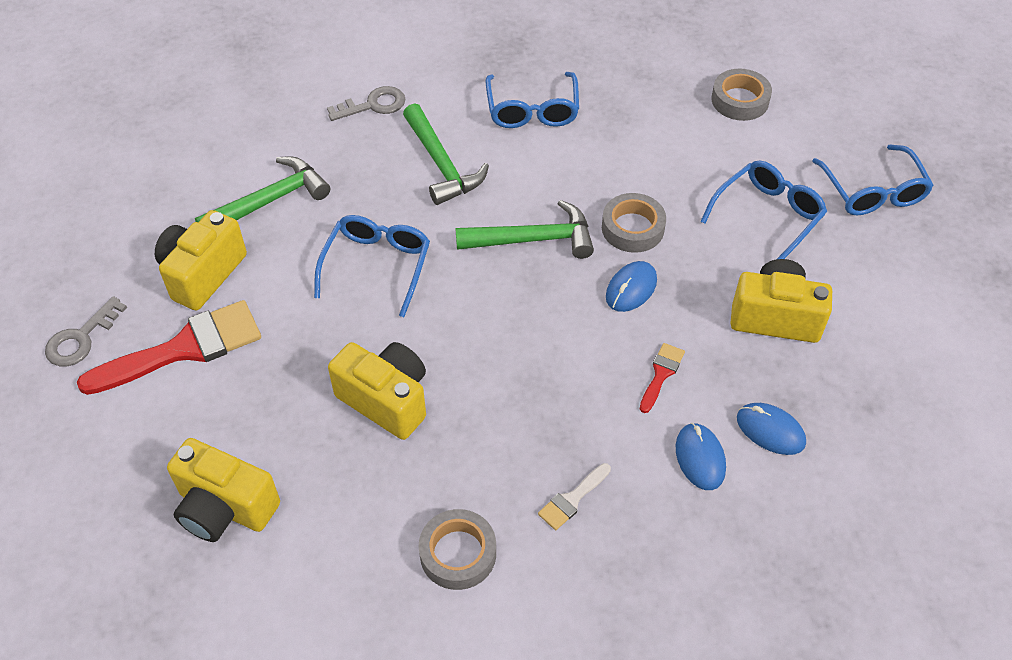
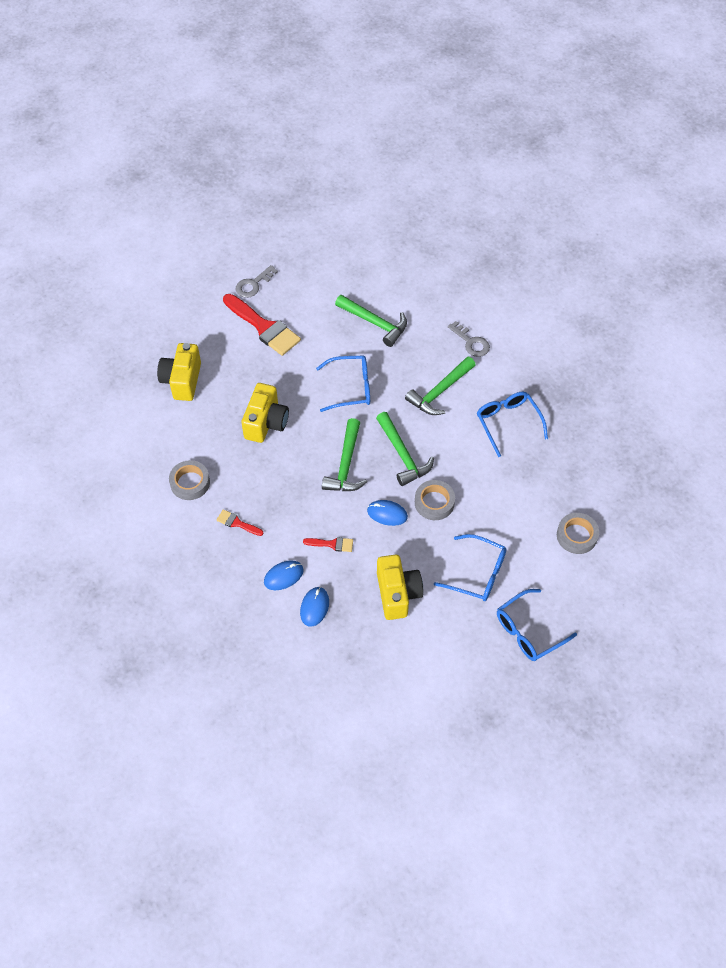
camera: 70 degrees right, 5 degrees up
grey key [45,296,127,366] -> grey key turned 60 degrees counterclockwise [236,265,278,298]
yellow camera [155,210,247,310] -> none
blue glasses [485,72,579,128] -> blue glasses turned 90 degrees clockwise [477,392,548,457]
white brush [538,463,611,530] -> red brush [217,509,264,536]
none -> green hammer [322,418,367,491]

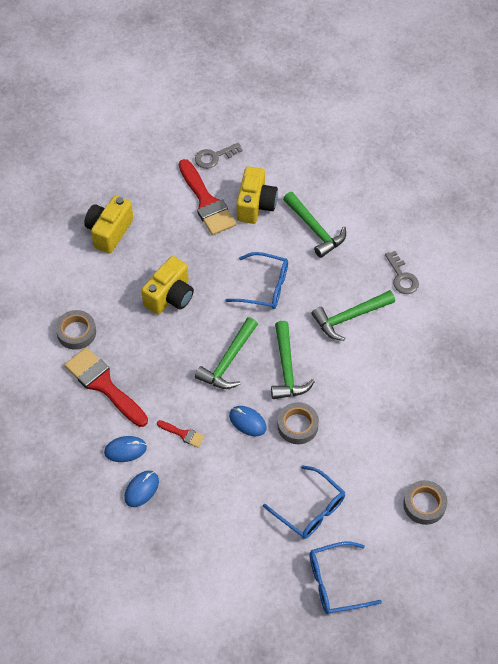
camera: 20 degrees right, 0 degrees up
red brush [217,509,264,536] -> red brush [64,347,148,427], size x2.16
yellow camera [377,555,423,620] -> yellow camera moved to [236,166,278,224]
blue glasses [477,392,548,457] -> none

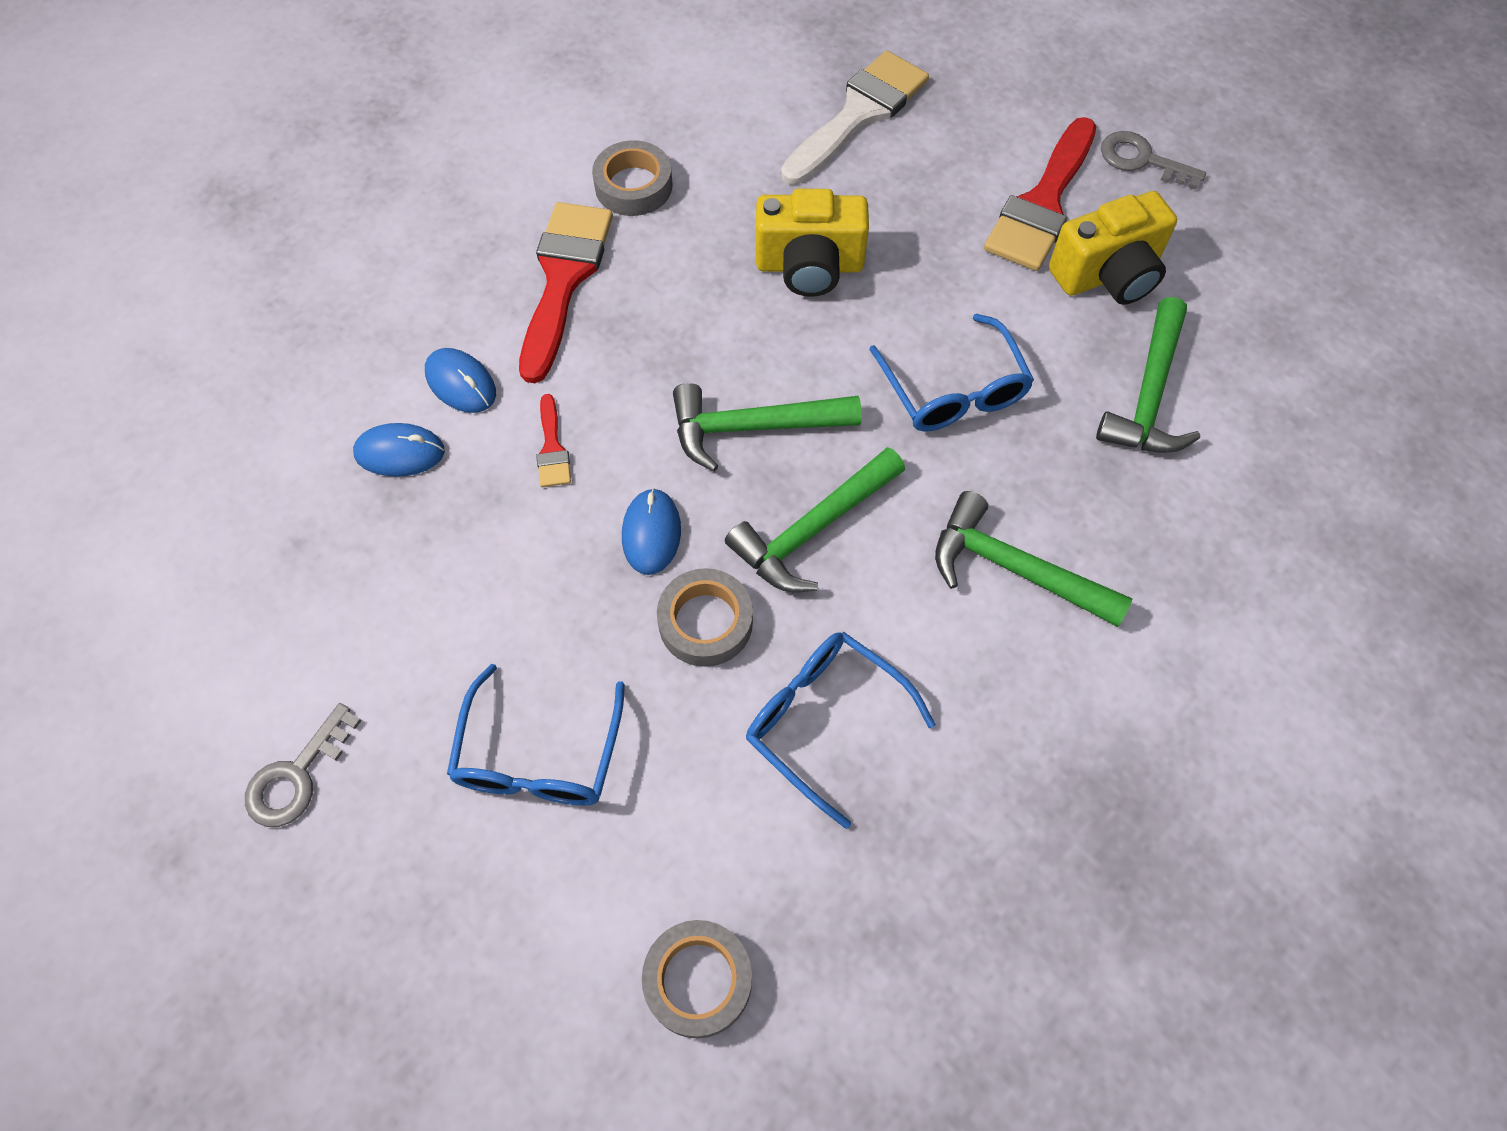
camera: 55 degrees right, 5 degrees up
yellow camera [84,195,133,254] -> white brush [781,50,929,185]
blue glasses [310,541,382,614] -> blue glasses moved to [746,632,936,829]
grey key [385,251,419,294] -> grey key moved to [245,703,361,827]

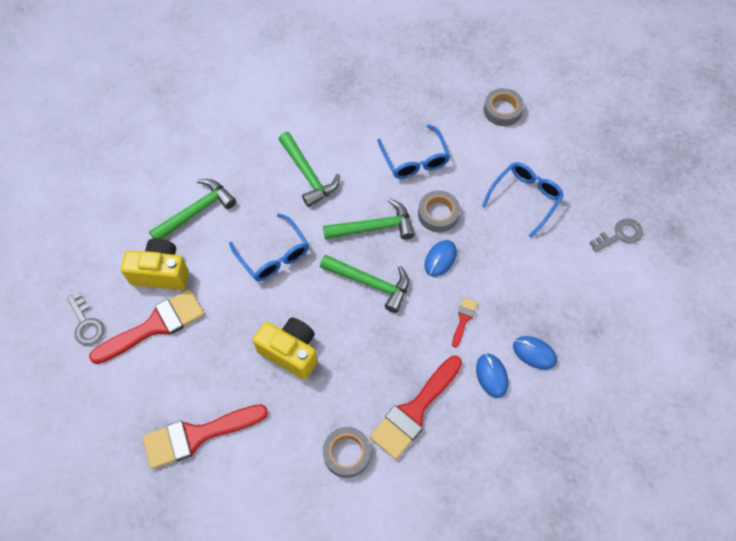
camera: 150 degrees left, 0 degrees up
white brush [781,50,929,185] -> red brush [142,404,268,469]
blue glasses [869,314,1034,432] -> blue glasses turned 135 degrees clockwise [229,213,309,281]

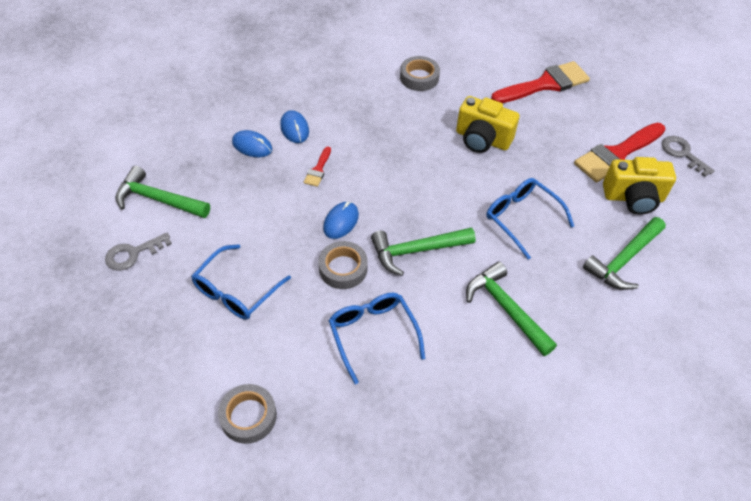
camera: 175 degrees right, 10 degrees down
green hammer [320,254,409,313] -> green hammer moved to [115,166,210,218]
red brush [370,356,462,460] -> none

